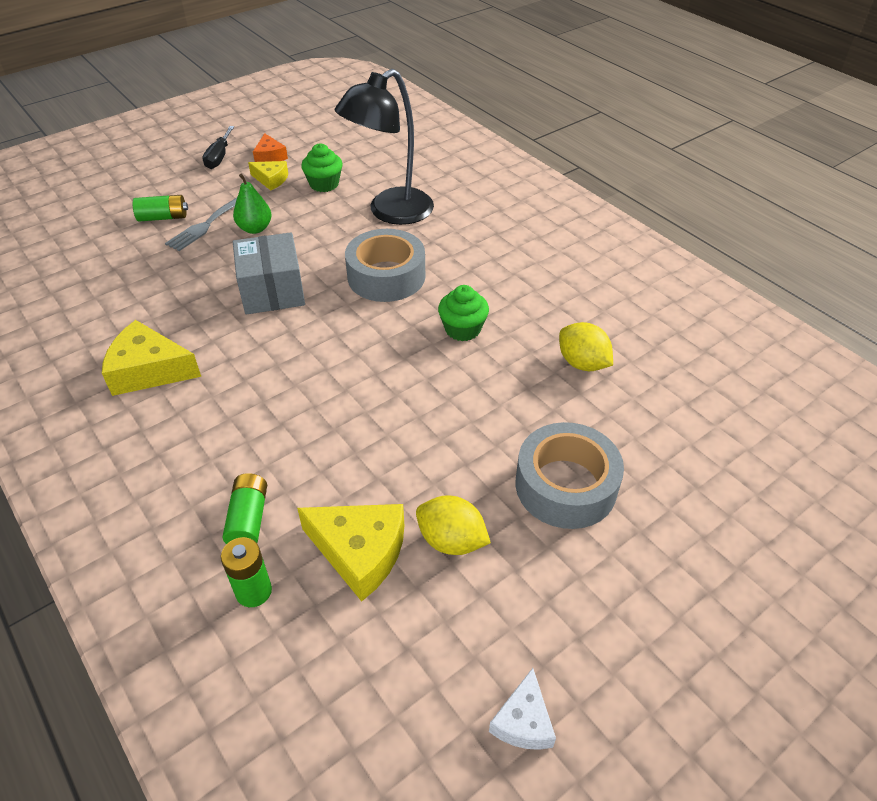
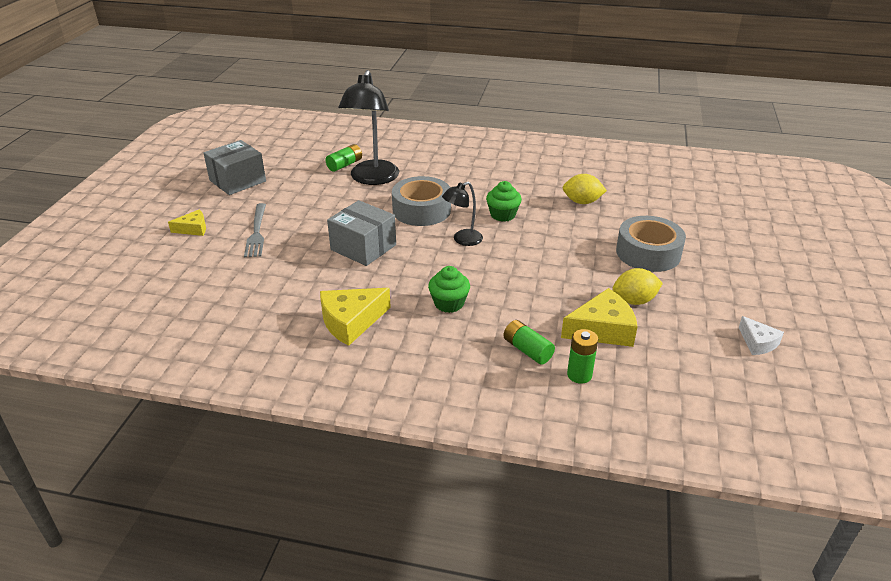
camera: 40 degrees left, 10 degrees down
green battery [133,195,188,222] -> green battery moved to [326,144,362,172]
black screwdriver [202,126,234,169] -> none
green pear [233,174,271,234] -> none
yellow cheese [248,161,288,190] -> yellow cheese moved to [168,210,206,236]
orange cheese [253,133,288,162] -> grey box [203,140,266,195]
green cupcake [301,144,343,192] -> green cupcake moved to [428,266,470,313]
none -> black lamp [442,182,483,246]

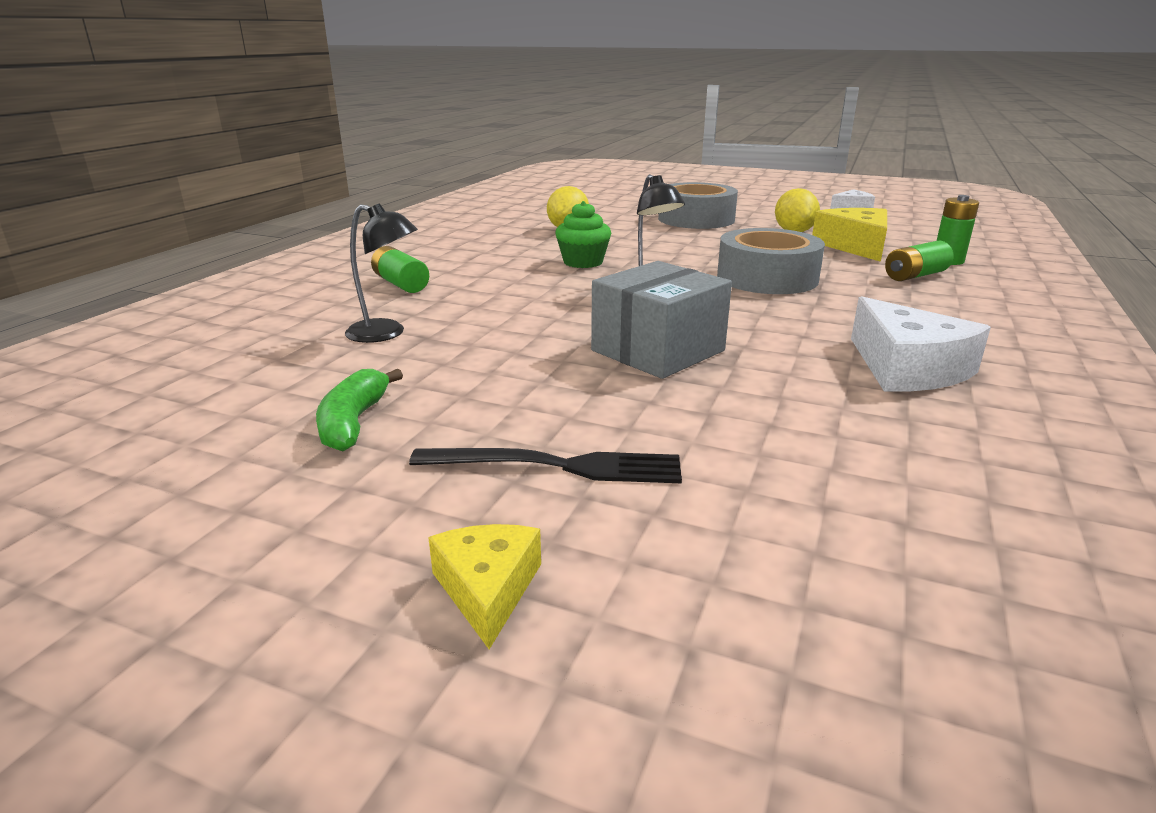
camera: 80 degrees left, 10 degrees down
grey box [203,140,266,195] -> none
grey fork [244,203,266,257] -> black fork [409,448,682,483]
yellow cheese [320,288,391,346] -> white cheese [851,296,991,392]
green battery [326,144,362,172] -> green battery moved to [371,246,429,293]
black lamp [338,70,399,185] -> black lamp [345,203,418,343], size x0.53
grey tape [392,176,451,226] -> grey tape moved to [717,228,825,294]
green cupcake [428,266,470,313] -> none
none -> green banana [316,369,403,451]

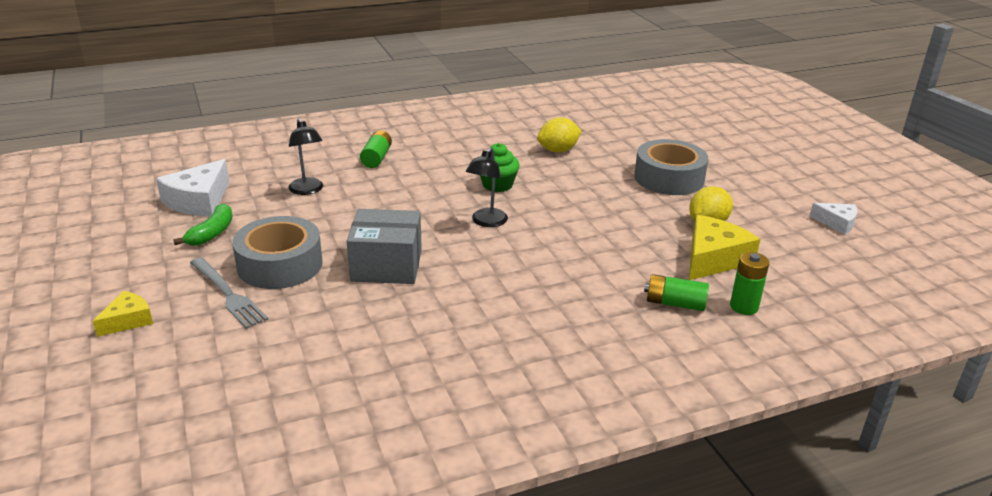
camera: 45 degrees right, 5 degrees up
green banana [316,369,403,451] -> green banana turned 150 degrees clockwise [173,203,233,246]
black fork [409,448,682,483] -> grey fork [190,257,268,329]
grey tape [717,228,825,294] -> grey tape moved to [232,216,323,289]
white cheese [851,296,991,392] -> white cheese moved to [156,159,229,217]

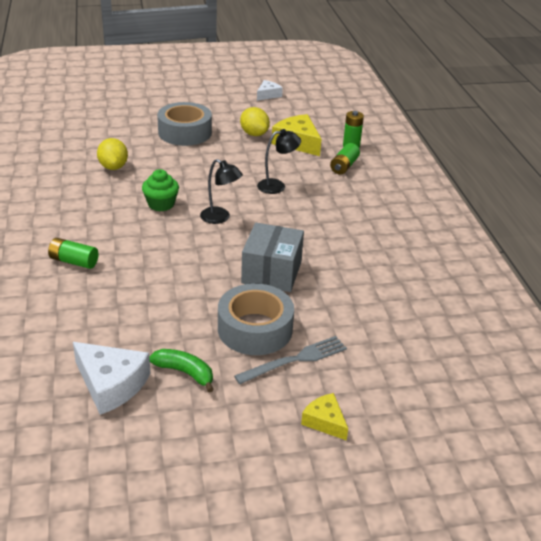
camera: 80 degrees left, 5 degrees up
black lamp [288,118,323,195] -> black lamp moved to [257,129,301,194]

